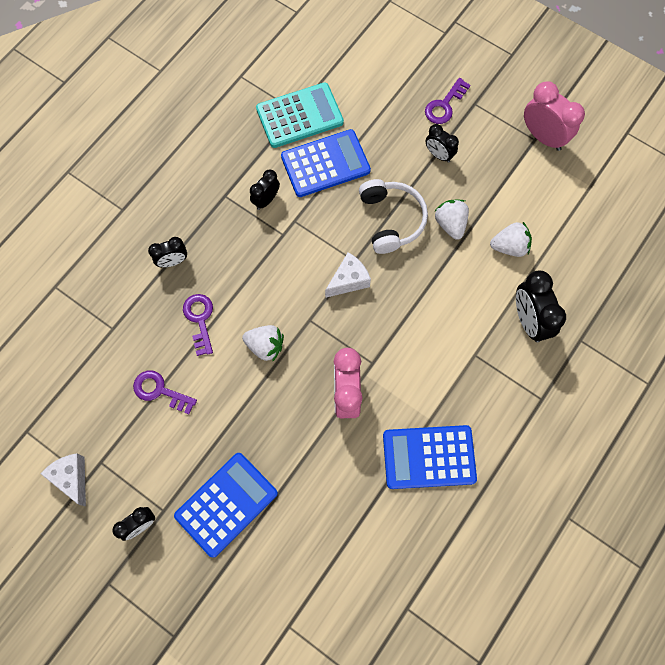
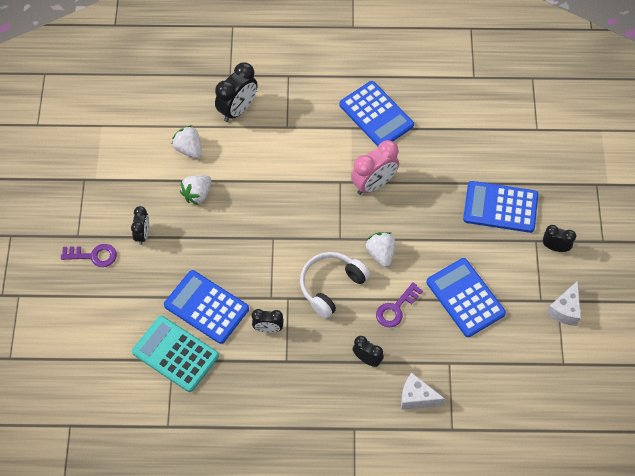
camera: 125 degrees left, 10 degrees down
purple key [133,371,197,414] -> blue calculator [427,258,506,337]
white cheese [325,252,371,298] -> white cheese moved to [401,373,445,410]
white headphones [359,179,428,254] -> white headphones moved to [300,252,370,318]
pink clock [524,81,585,151] -> none

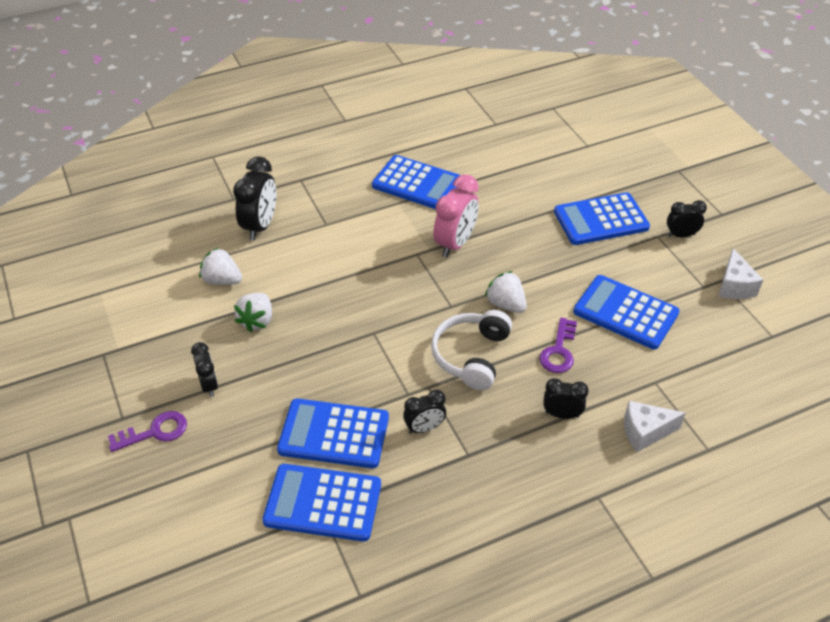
camera: 25 degrees left, 15 degrees down
turquoise calculator [132,316,219,392] -> blue calculator [262,464,381,542]

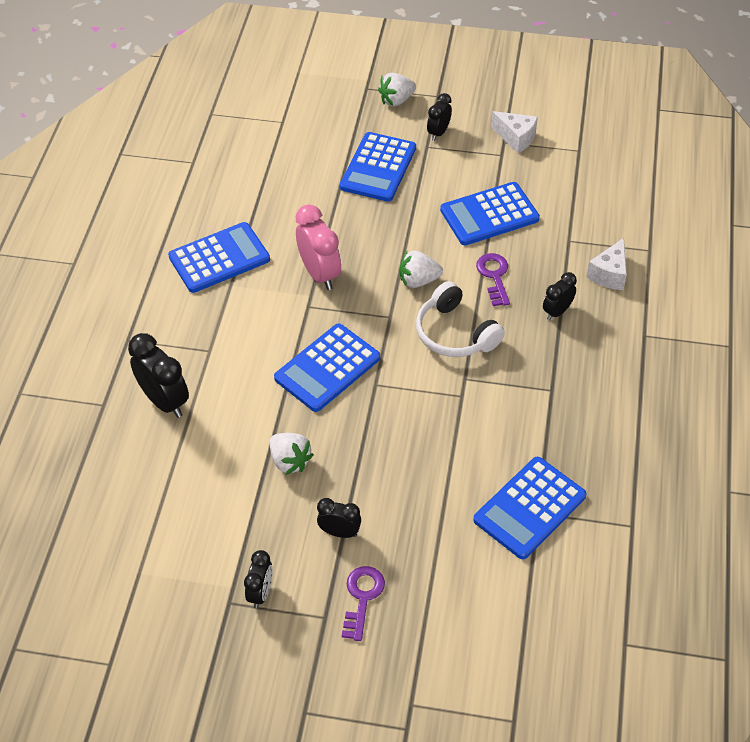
camera: 55 degrees left, 5 degrees up
white strawberry [199,248,242,285] -> white strawberry moved to [378,73,416,106]
blue calculator [277,398,389,468] -> blue calculator moved to [274,323,380,412]
black clock [403,390,446,434] -> black clock moved to [244,550,273,608]
purple key [539,318,577,373] -> purple key turned 150 degrees counterclockwise [476,253,510,306]

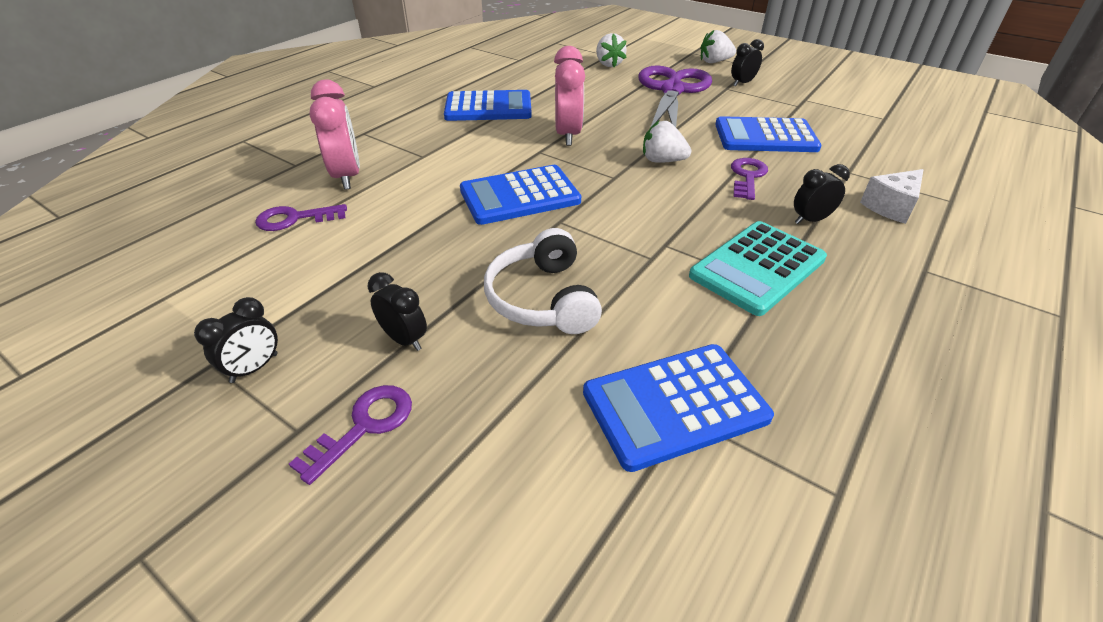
camera: 25 degrees right, 10 degrees down
black clock [128,333,189,418] -> pink clock [310,80,360,190]
white strawberry [270,433,314,475] -> white strawberry moved to [596,33,627,67]
blue calculator [340,132,416,202] -> purple scissors [638,65,712,128]
white headphones [416,281,505,357] -> white headphones moved to [484,228,602,334]
white cheese [491,111,538,153] -> none
none -> purple key [255,204,347,231]
none -> turquoise calculator [689,221,827,316]

